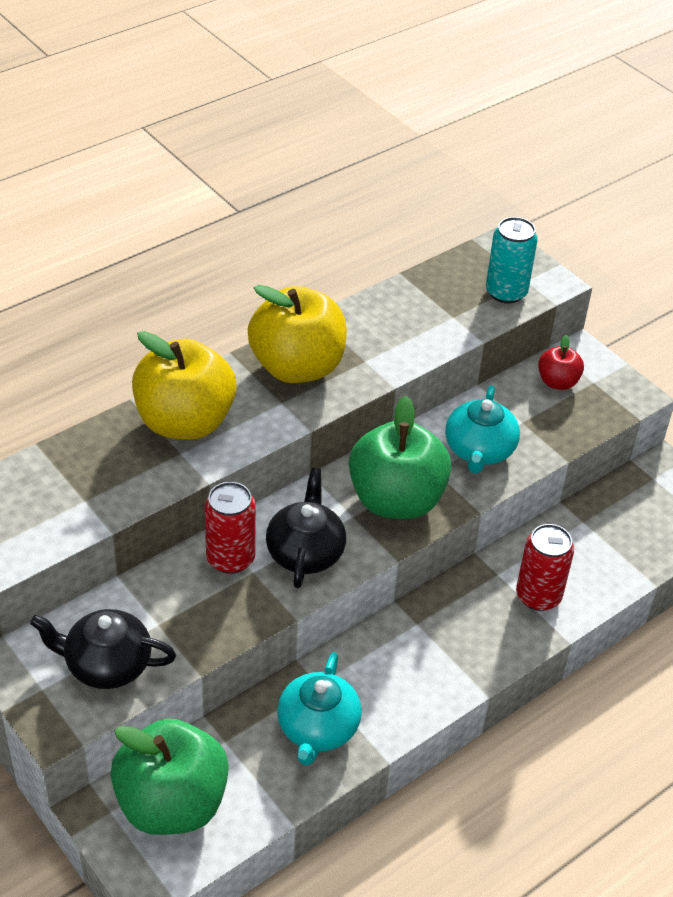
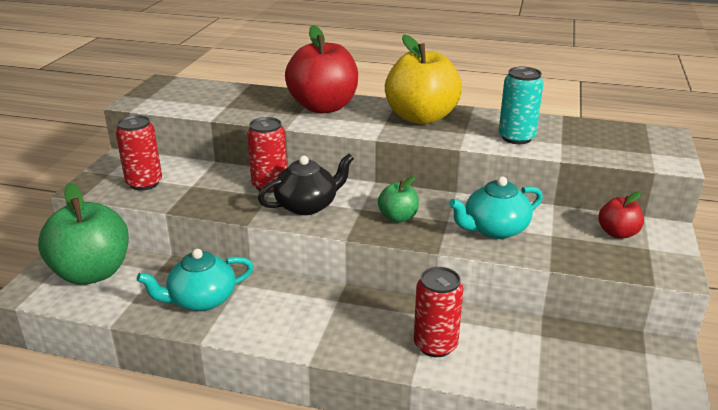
camera: 55 degrees right, 15 degrees down
black teapot [30,609,176,689] -> red can [115,115,162,191]
yellow apple [132,331,237,439] -> red apple [285,25,358,113]
green apple [349,395,452,519] -> green apple [378,176,419,223], size x0.49
turquoise can [486,217,538,304] -> turquoise can moved to [499,67,544,144]

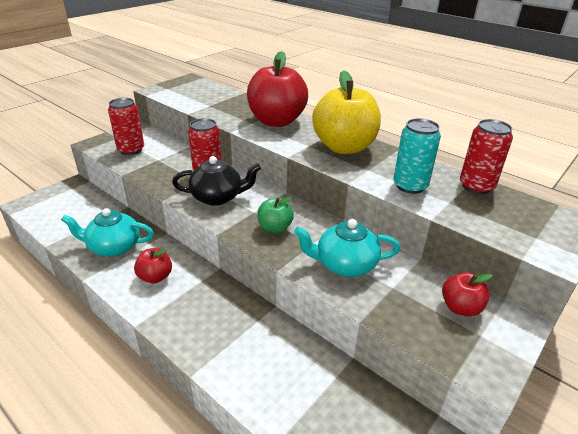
camera: 25 degrees right, 5 degrees up
green apple [38,183,129,285] -> none
red can [414,267,464,357] -> red can moved to [460,119,513,194]
none -> red apple [134,248,172,283]

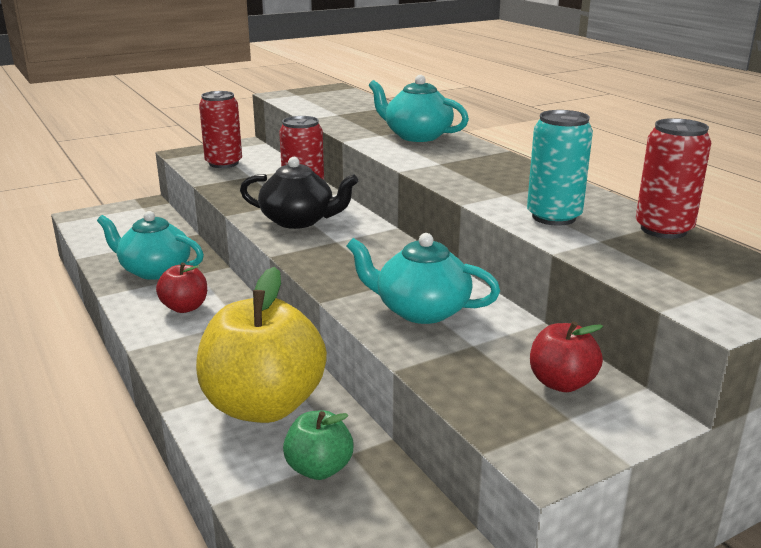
camera: 20 degrees right, 10 degrees down
red apple [247,51,308,127] -> turquoise teapot [368,75,469,142]
green apple [257,196,294,233] -> green apple moved to [283,410,354,480]
yellow apple [312,70,381,154] -> yellow apple moved to [196,267,327,423]

